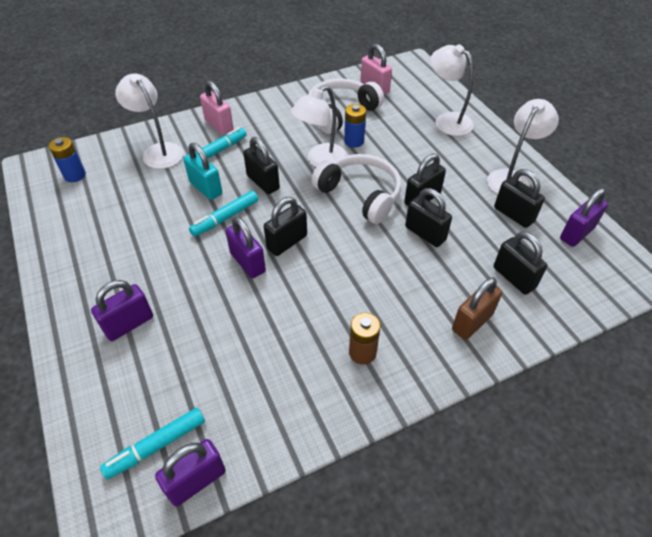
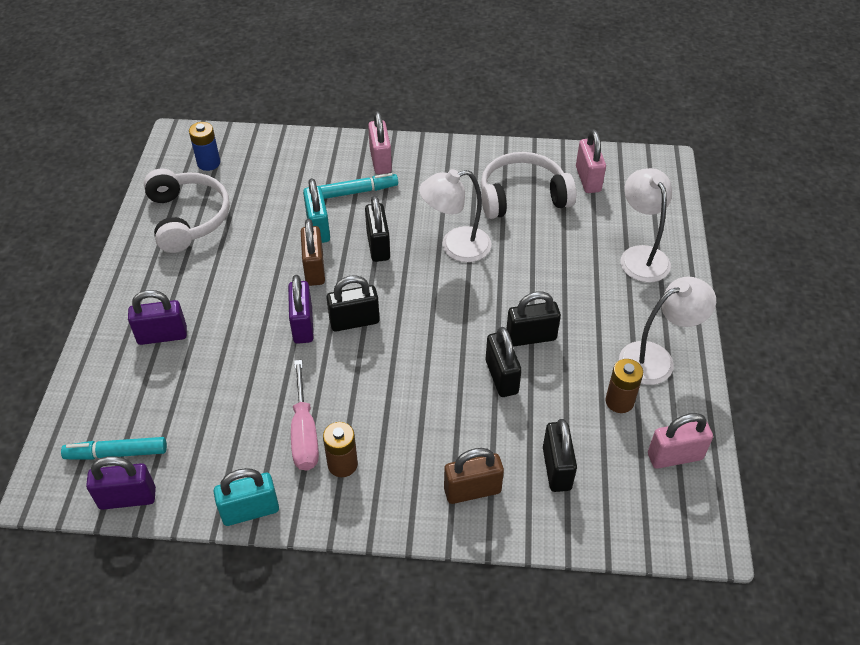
camera: 30 degrees right, 0 degrees up
white lamp [115,73,183,169] -> none
turquoise marker [189,191,258,237] -> brown padlock [301,219,325,286]
white headphones [311,154,401,224] -> white headphones moved to [144,168,230,253]
blue battery [344,104,366,148] -> none
black padlock [494,169,545,228] -> brown battery [606,359,643,413]
purple padlock [560,188,608,247] -> pink padlock [648,413,713,469]
none -> turquoise padlock [213,468,279,526]
none -> pink screwdriver [291,360,319,470]

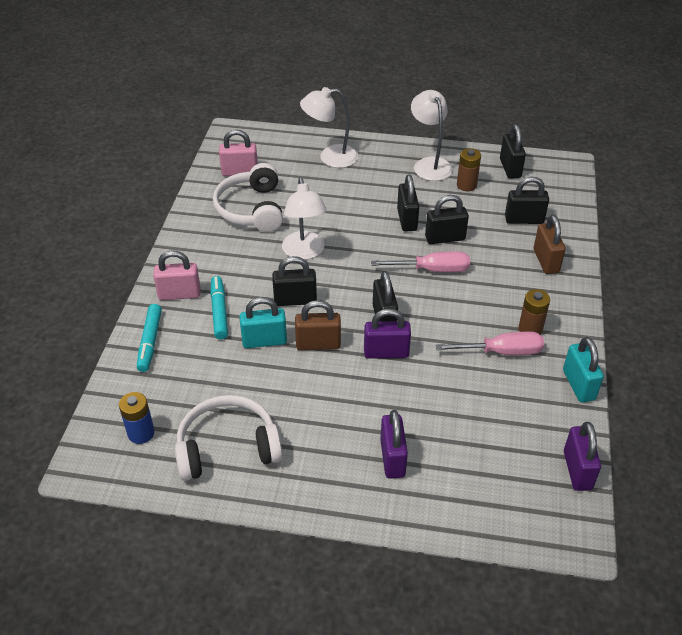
camera: 85 degrees left, 5 degrees down
turquoise marker [61,437,167,460] -> turquoise marker moved to [137,304,162,372]
pink padlock [648,413,713,469] -> black padlock [500,124,526,179]
none -> pink screwdriver [371,251,470,272]

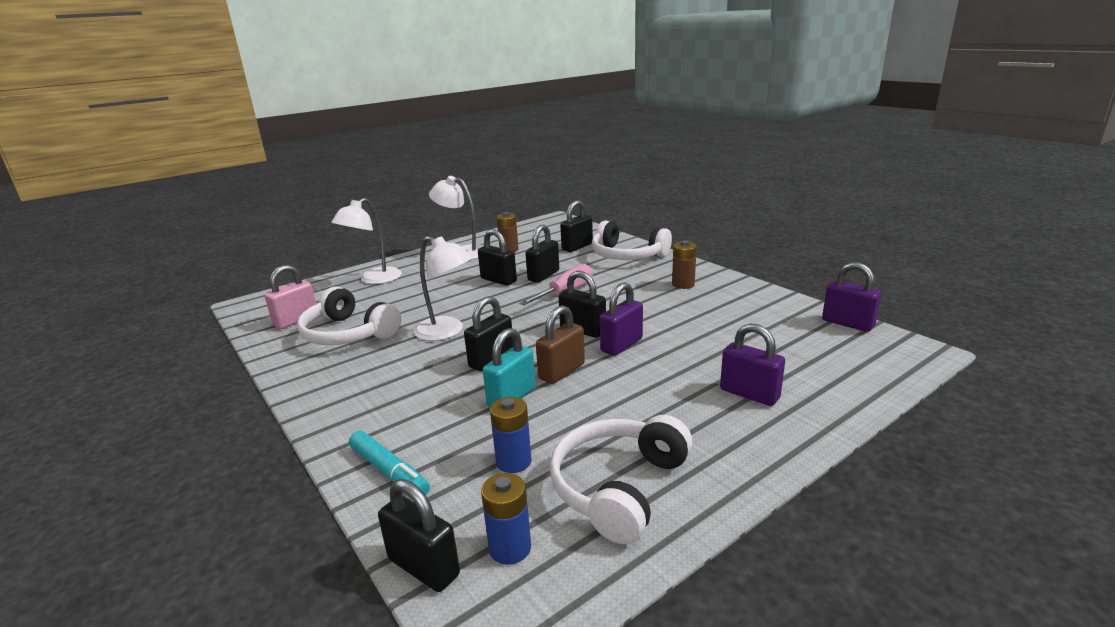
camera: 45 degrees left, 20 degrees down
pink padlock [153,250,201,300] -> none
turquoise marker [210,276,228,339] -> none
pink screwdriver [435,331,545,355] -> none
black padlock [500,124,526,179] -> black padlock moved to [378,479,460,592]
brown padlock [534,215,565,274] -> white headphones [592,220,672,260]
turquoise padlock [563,337,604,403] -> none
none -> blue battery [490,397,531,473]

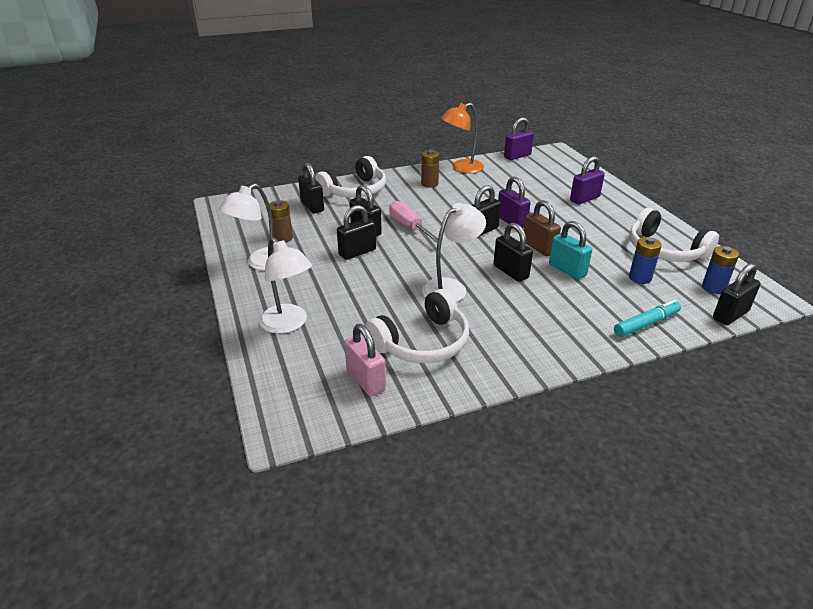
camera: 75 degrees left, 10 degrees up
none -> orange lamp [441,103,484,173]

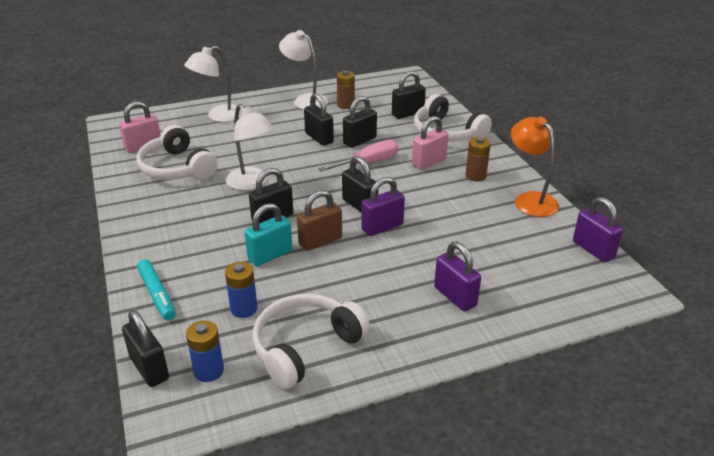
camera: 90 degrees right, 0 degrees up
none -> pink padlock [412,116,448,170]

